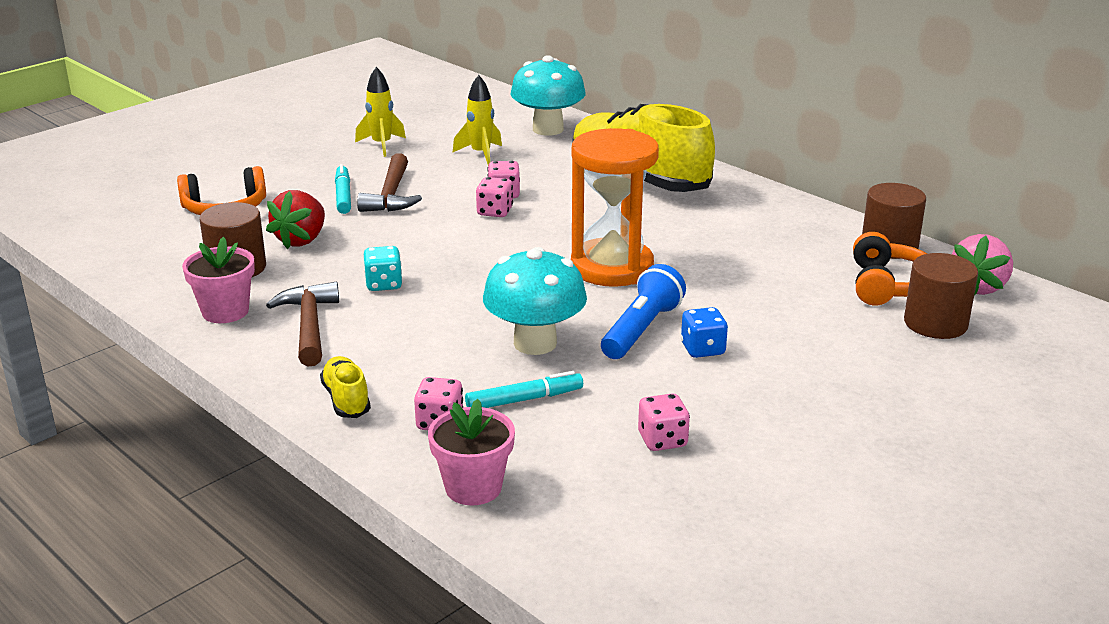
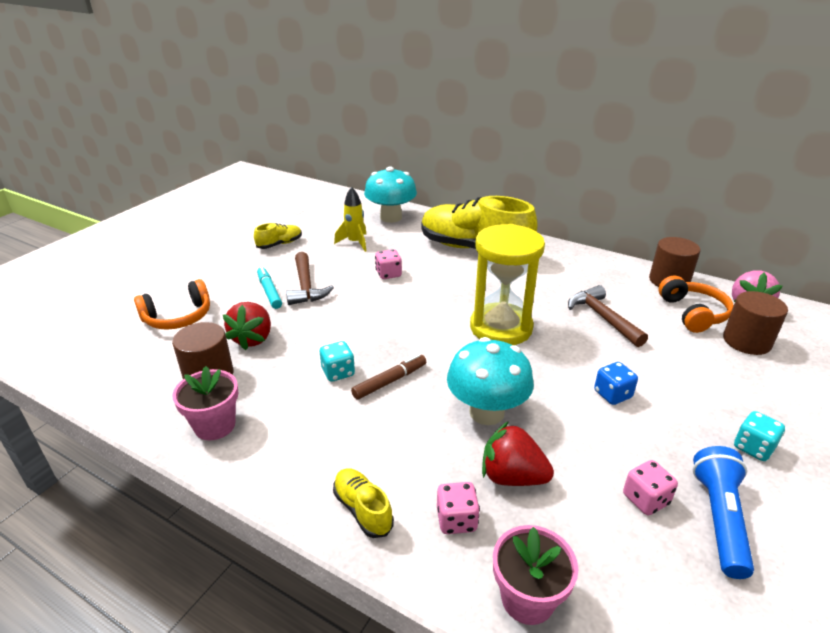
camera: 15 degrees left, 5 degrees up
brown hammer [266,282,339,366] -> brown hammer moved to [568,285,648,347]
yellow rocket [355,67,406,157] -> yellow shoe [254,223,302,249]
turquoise marker [465,371,583,408] -> red strawberry [482,421,554,486]
pink dice [476,177,513,217] -> none
orange hourglass [571,128,659,287] -> yellow hourglass [470,224,545,345]
blue flashlight [601,264,686,359] -> blue flashlight moved to [693,446,754,579]
none -> brown marker [351,354,426,400]
none -> turquoise dice [734,411,785,461]

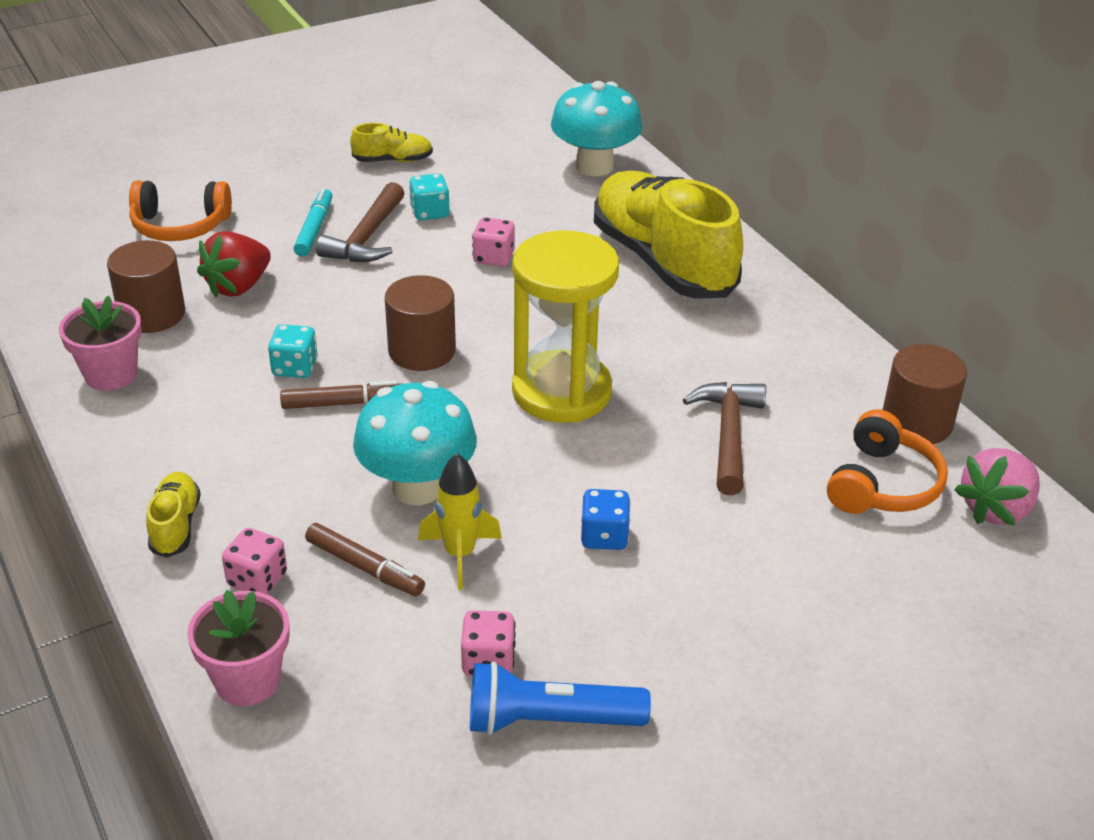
camera: 30 degrees right, 5 degrees up
yellow rocket [334,187,367,252] -> yellow rocket moved to [418,453,502,590]
red strawberry [482,421,554,486] -> brown marker [305,523,425,596]
blue flashlight [693,446,754,579] -> blue flashlight turned 135 degrees counterclockwise [470,661,651,735]
brown cylinder [723,291,788,355] -> brown cylinder moved to [385,275,456,371]
turquoise dice [734,411,785,461] -> turquoise dice moved to [409,174,450,221]

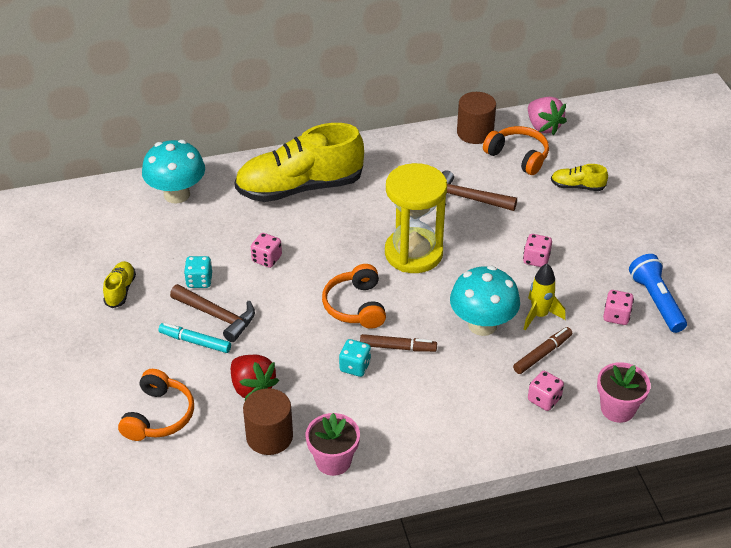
camera: 75 degrees left, 5 degrees up
yellow shoe [146,472,201,558] -> yellow shoe moved to [551,164,608,191]
brown marker [280,381,403,409] -> brown marker turned 90 degrees clockwise [360,334,437,352]
brown cylinder [385,275,456,371] -> orange headphones [322,264,386,329]
blue flashlight [470,661,651,735] -> blue flashlight turned 150 degrees clockwise [629,254,687,333]
blue dice [581,489,631,550] -> pink dice [523,234,552,267]

